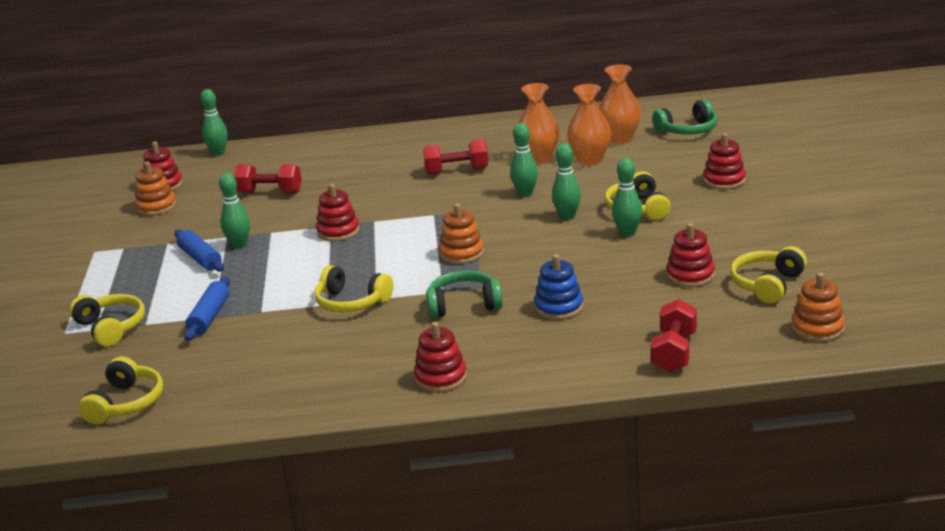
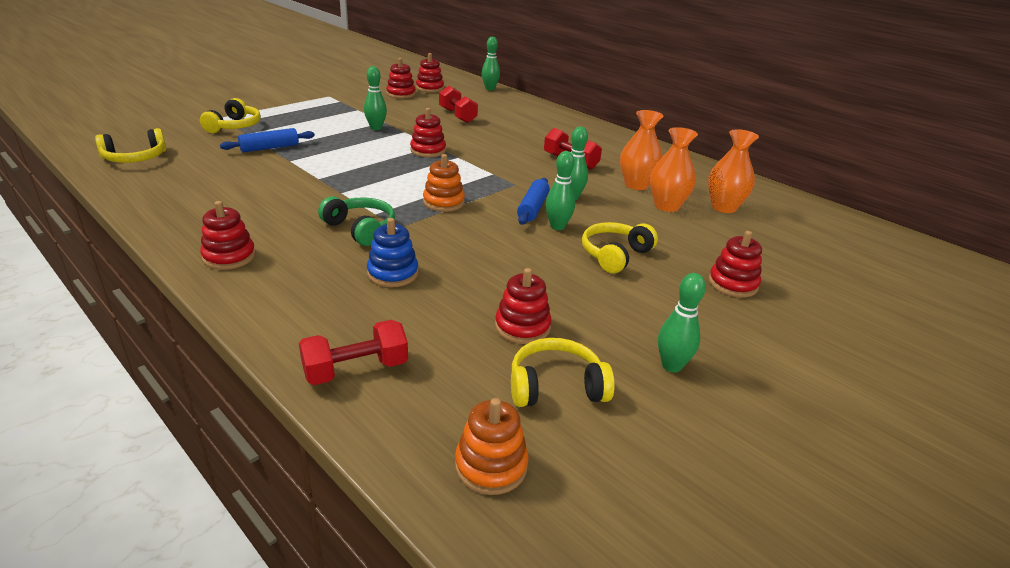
camera: 45 degrees right, 5 degrees up
orange stacking toy [134,162,176,216] -> red stacking toy [386,58,416,99]
blue rolling pin [175,229,224,272] -> blue rolling pin moved to [517,178,550,225]
yellow headphones [314,265,393,313] -> none
green bowling pin [612,158,642,237] -> green bowling pin moved to [658,273,706,373]
green headphones [653,99,718,135] -> none

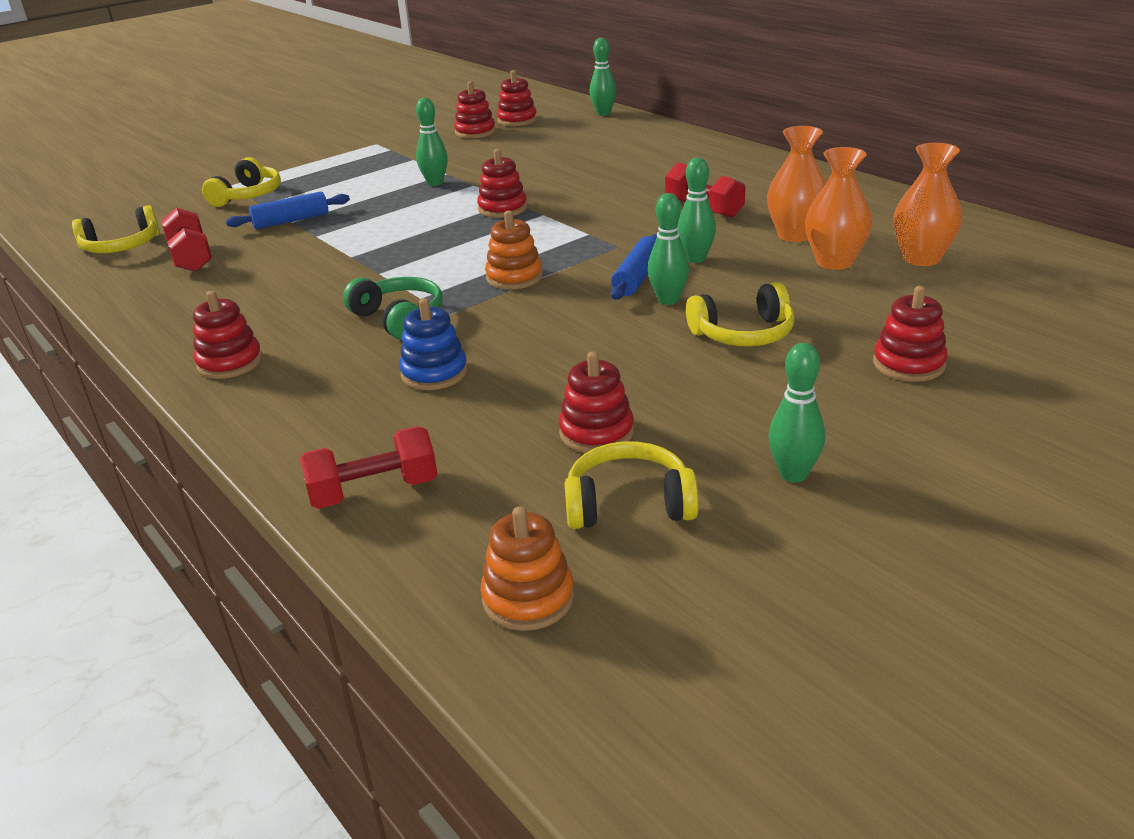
camera: 10 degrees right, 0 degrees up
red dumbbell [439,86,478,123] -> red dumbbell moved to [161,208,212,272]
yellow headphones [582,222,658,273] -> yellow headphones turned 150 degrees counterclockwise [686,282,794,347]

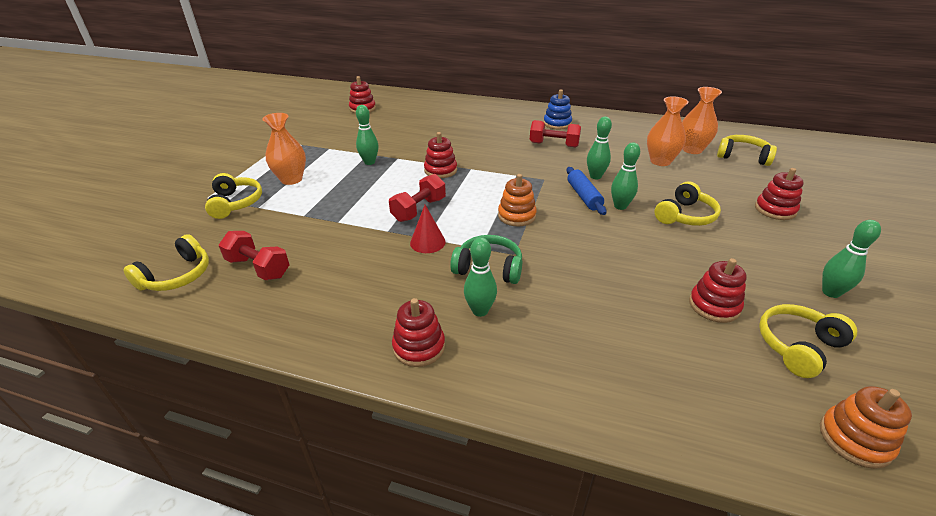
camera: 35 degrees left, 5 degrees up
blue rolling pin [226,191,350,229] -> none
red dumbbell [300,426,438,509] -> red dumbbell moved to [389,174,446,222]
blue stacking toy [399,298,468,390] -> blue stacking toy moved to [544,89,572,130]
red stacking toy [454,81,496,139] -> none
green bowling pin [589,38,616,116] -> green bowling pin moved to [464,237,497,317]
orange vase [767,126,826,242] -> orange vase moved to [262,113,306,185]
none -> red cone [410,205,446,253]
none -> yellow headphones [717,135,777,166]

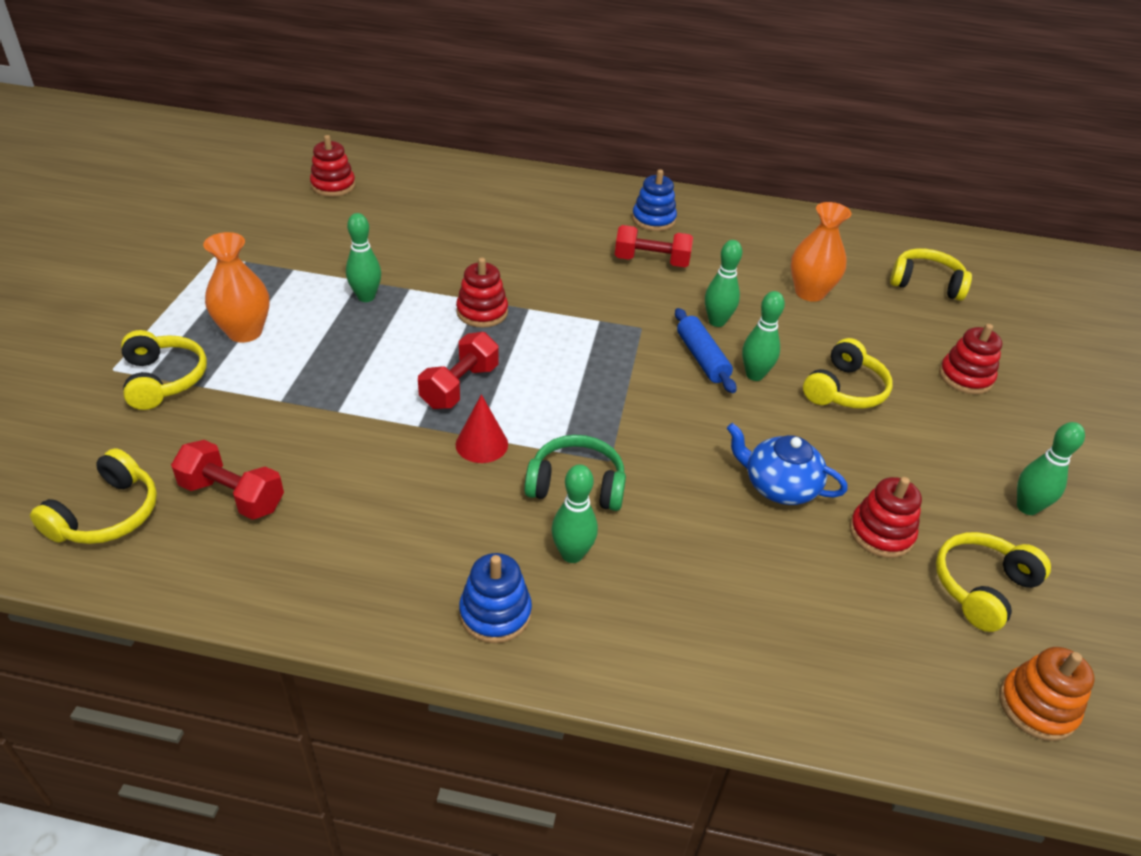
camera: 10 degrees left, 5 degrees up
red stacking toy [392,298,445,367] -> blue stacking toy [459,553,532,643]
orange stacking toy [498,174,537,227] -> none
orange vase [682,87,722,154] -> none
none -> blue teapot [727,423,848,505]

